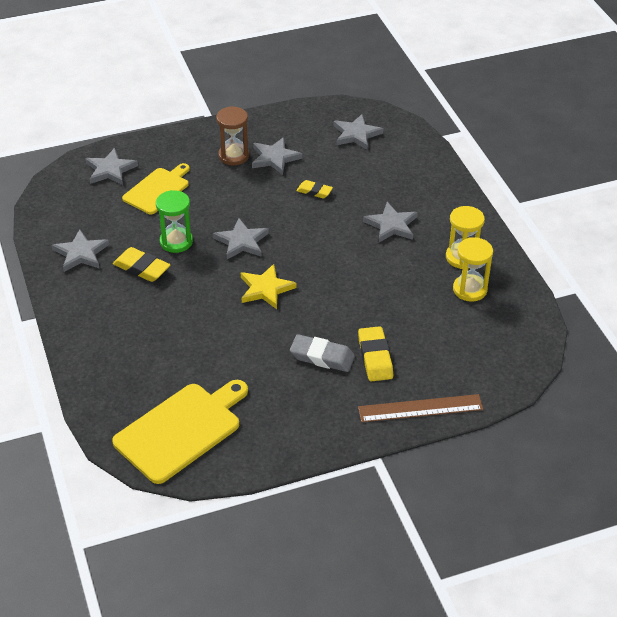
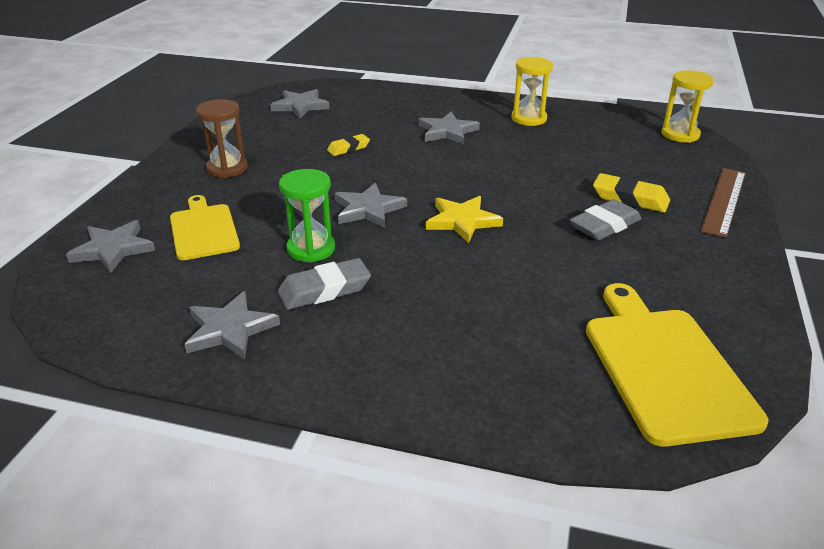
camera: 55 degrees left, 10 degrees down
yellow eraser [113,247,170,282] -> grey eraser [278,258,371,310]
grey star [252,137,302,175] -> none
yellow hourglass [453,237,493,302] -> yellow hourglass moved to [661,70,714,143]

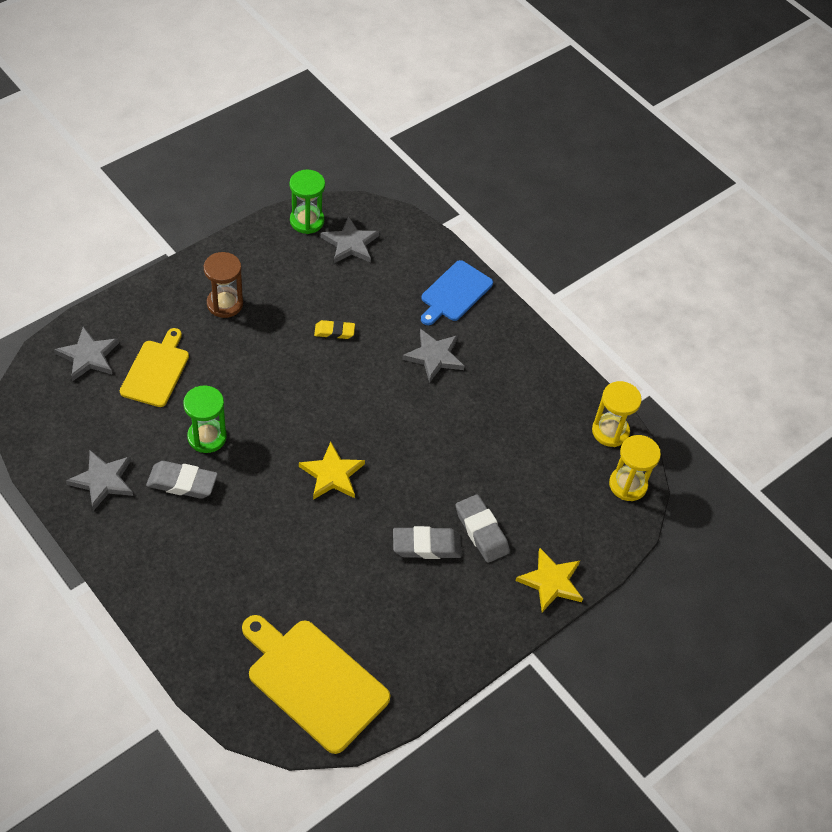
camera: 30 degrees right, 20 degrees up
grey star [335,183,407,228] -> none
yellow hourglass [511,57,553,126] -> yellow hourglass moved to [592,381,642,447]
yellow cutting board [586,283,769,447] -> yellow cutting board turned 75 degrees counterclockwise [242,615,390,754]
yellow eraser [593,173,670,213] -> grey eraser [456,494,510,563]
brown ruler [700,168,745,238] -> yellow star [515,548,583,612]
none -> green hourglass [290,170,325,234]
none -> blue cutting board [421,260,493,325]

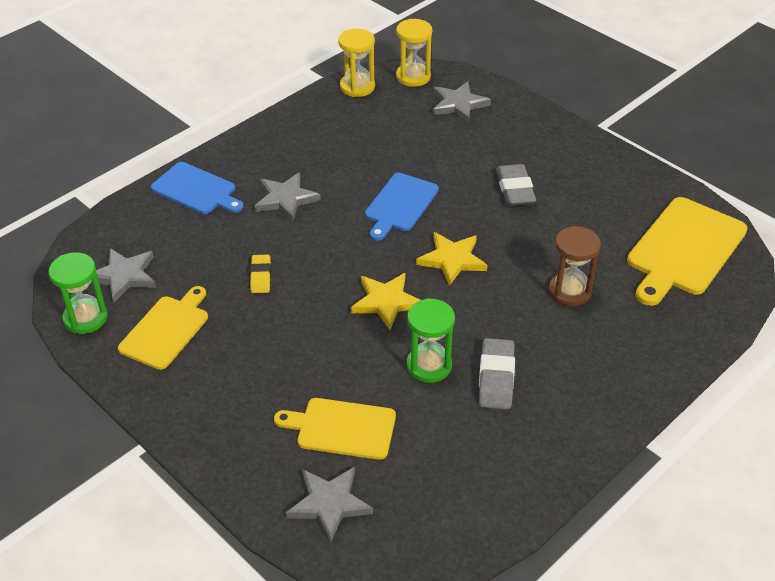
camera: 90 degrees left, 10 degrees down
grey star [66,450,133,511] -> grey star moved to [433,81,491,123]
brown hourglass [204,252,243,318] -> brown hourglass moved to [549,226,601,306]
grey eraser [456,494,510,563] -> none
yellow star [515,548,583,612] -> yellow star moved to [351,273,421,330]
none -> yellow cutting board [118,286,208,370]
none -> blue cutting board [365,173,439,241]

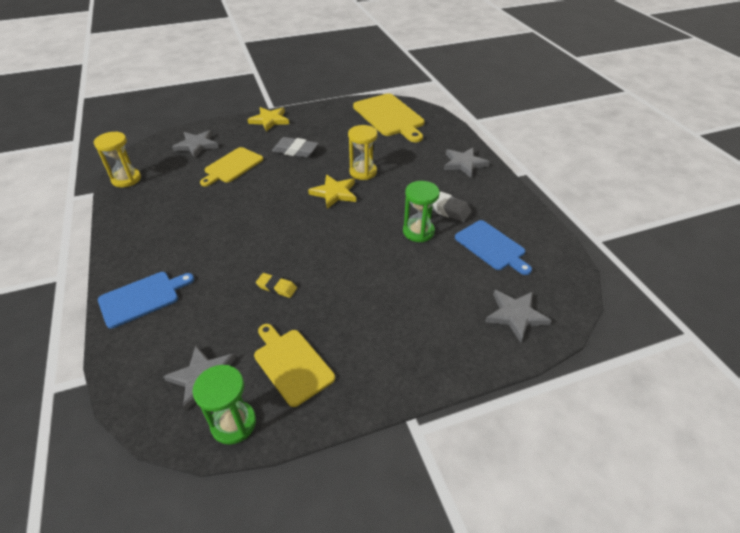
camera: 65 degrees left, 0 degrees up
grey star [254,172,321,222] -> grey star moved to [444,148,490,178]
yellow cutting board [274,398,396,460] -> yellow cutting board moved to [200,147,263,187]
yellow star [351,273,421,330] -> yellow star moved to [247,107,289,132]
blue cutting board [365,173,439,241] -> blue cutting board moved to [455,220,532,275]
yellow hourglass [396,19,432,87] -> yellow hourglass moved to [348,125,378,180]
brown hourglass [549,226,601,306] -> none

